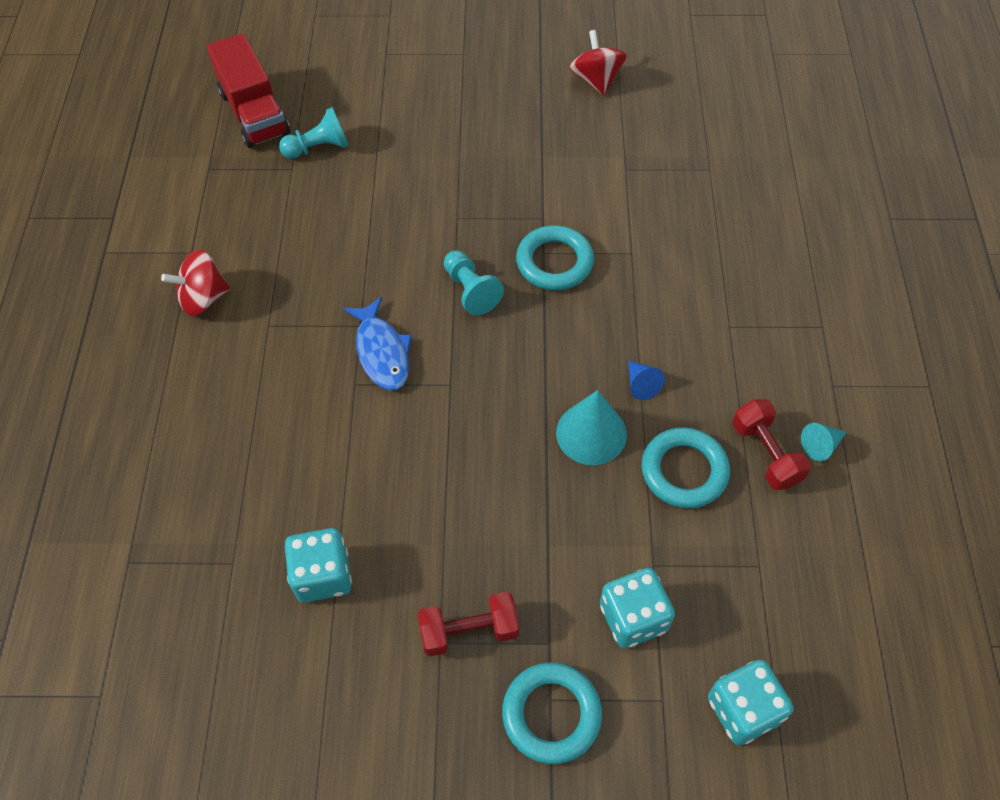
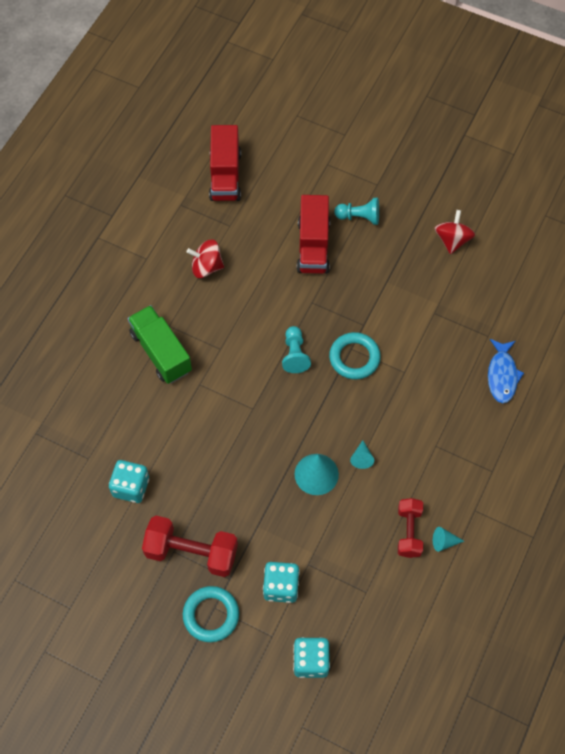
camera: 25 degrees right, 5 degrees up
red spinning top [161,250,230,316] -> red spinning top moved to [187,239,224,278]
turquoise pawn [279,107,349,159] -> turquoise pawn moved to [334,198,379,225]
blue fish [343,297,412,391] -> blue fish moved to [488,339,524,403]
red dumbbell [418,592,519,656] -> red dumbbell [142,516,238,577], size x1.60
blue cone [628,360,665,400] -> turquoise cone [350,440,374,469]
turquoise ring [641,427,730,508] -> none
none -> green truck [128,305,192,384]
none -> red truck [297,195,330,274]

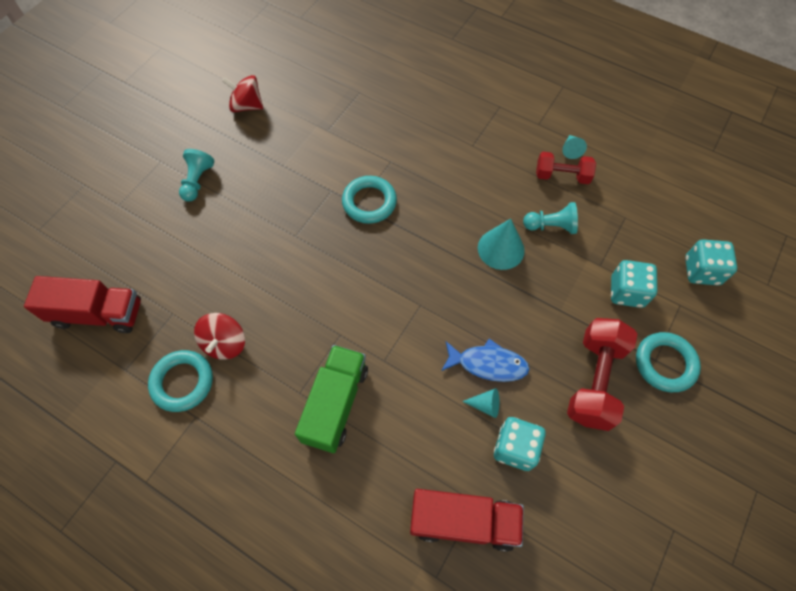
camera: 85 degrees left, 0 degrees up
green truck [128,305,192,384] -> green truck turned 135 degrees clockwise [295,345,368,453]
turquoise pawn [282,326,311,373] -> turquoise pawn moved to [523,202,578,234]
red truck [297,195,330,274] -> red truck moved to [410,489,524,552]
turquoise cone [350,440,374,469] -> turquoise cone moved to [462,388,499,418]
blue fish [488,339,524,403] -> blue fish moved to [441,339,530,382]
none -> turquoise ring [148,350,213,412]

